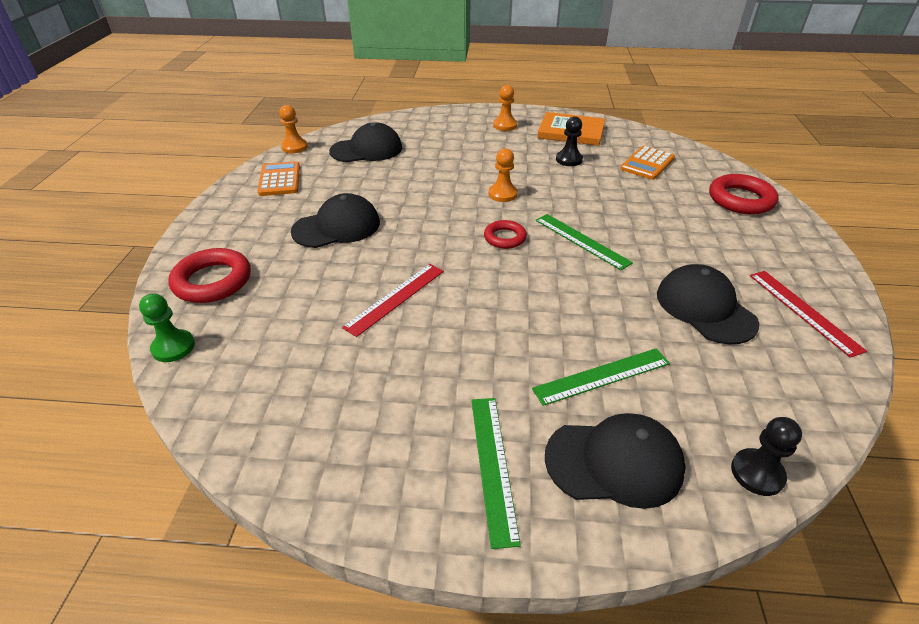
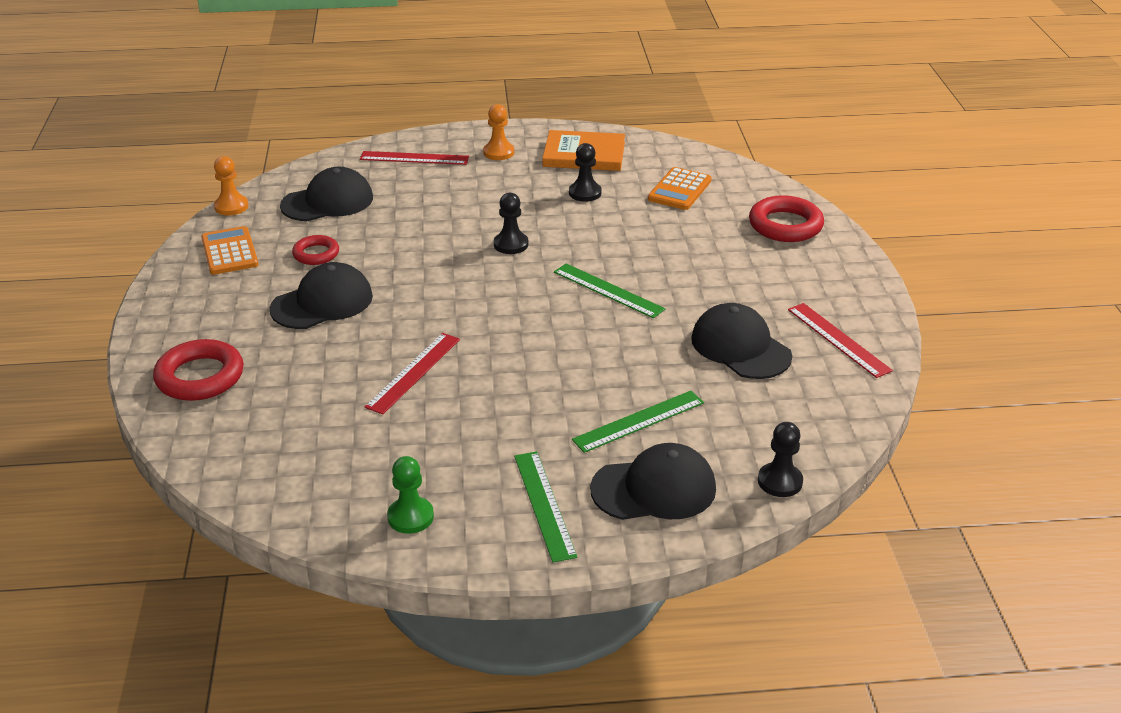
camera: 10 degrees left, 5 degrees down
green pawn [139,293,195,362] -> green pawn moved to [387,456,434,534]
red ring [484,220,527,249] -> red ring moved to [292,235,339,265]
orange pawn [489,148,518,202] -> black pawn [494,193,529,254]
none -> red ruler [360,151,469,165]

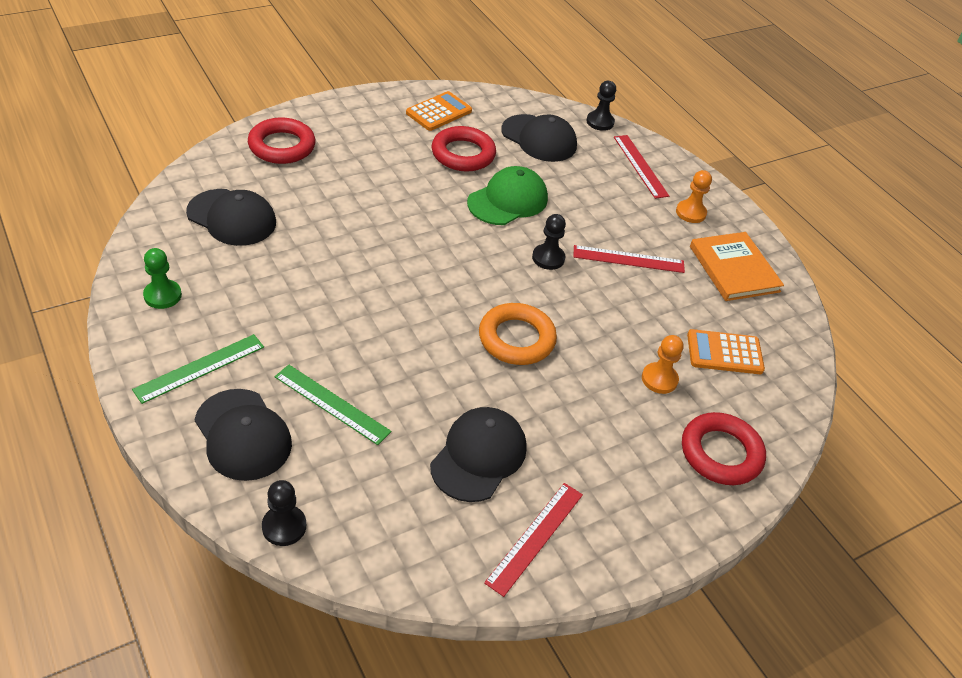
camera: 60 degrees right, 10 degrees up
orange pawn [214,156,248,216] -> orange pawn moved to [642,335,683,394]
black cap [270,262,373,329] -> black cap moved to [186,189,276,246]
red ring [292,235,339,265] -> red ring [432,126,496,172], size x1.65
red ruler [365,333,460,415] -> red ruler moved to [573,245,685,273]
green ruler [554,264,665,318] -> orange ring [479,303,557,365]
black pawn [569,143,601,202] -> black pawn moved to [587,81,616,131]
none -> green cap [467,166,548,225]

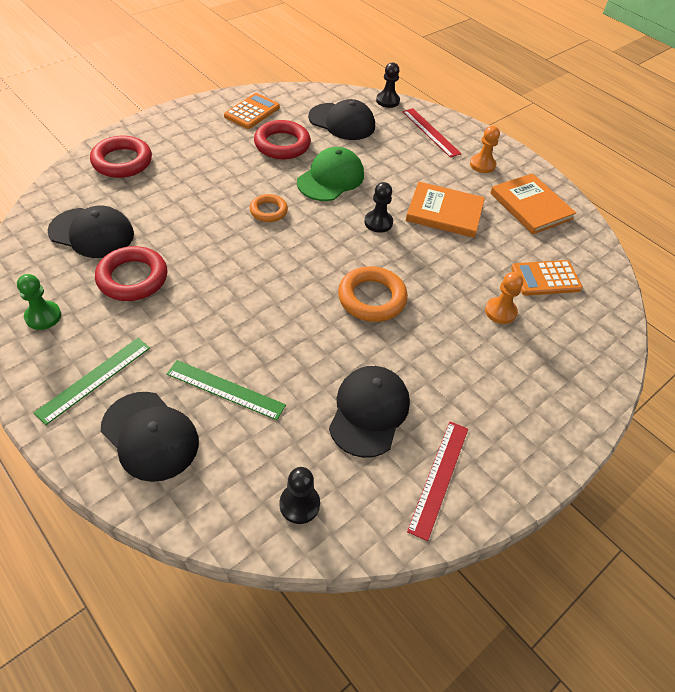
camera: 10 degrees left, 5 degrees up
black pawn [262,480,306,546] -> black pawn moved to [279,467,320,524]
red ruler [573,245,685,273] -> orange book [406,182,485,238]
red ring [682,412,766,485] -> red ring moved to [95,246,167,301]
none -> orange ring [250,194,288,222]

